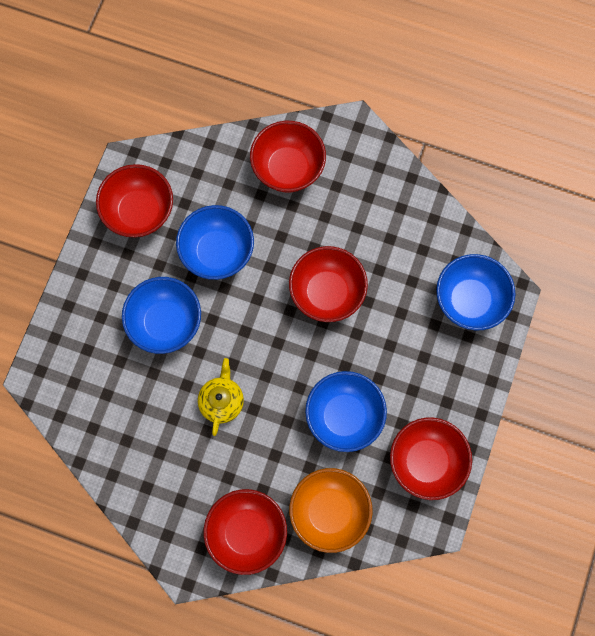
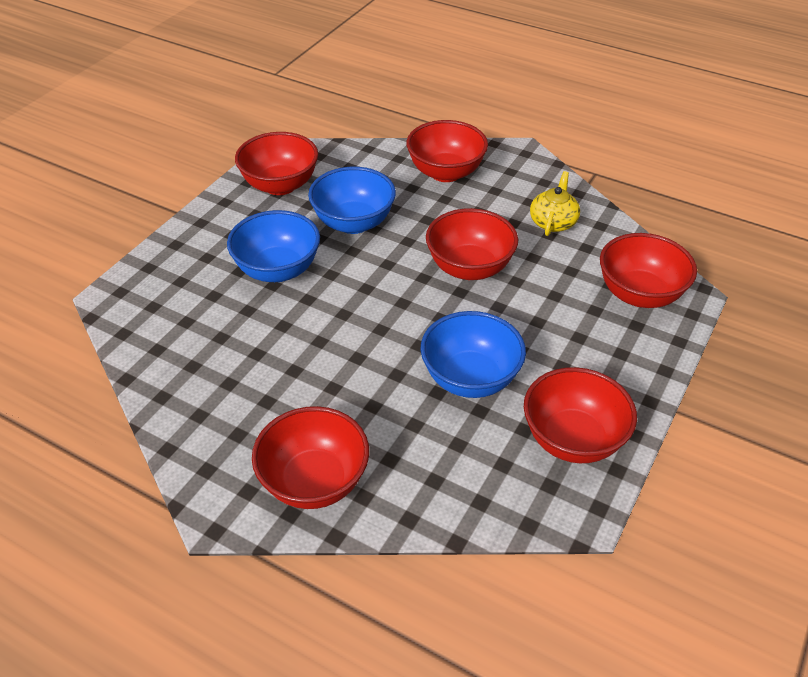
camera: 10 degrees right, 30 degrees down
yellow teapot [198,358,244,436] -> yellow teapot moved to [530,171,580,236]
orange bowl [289,468,373,553] -> none
blue bowl [436,254,515,331] -> red bowl [600,233,697,308]

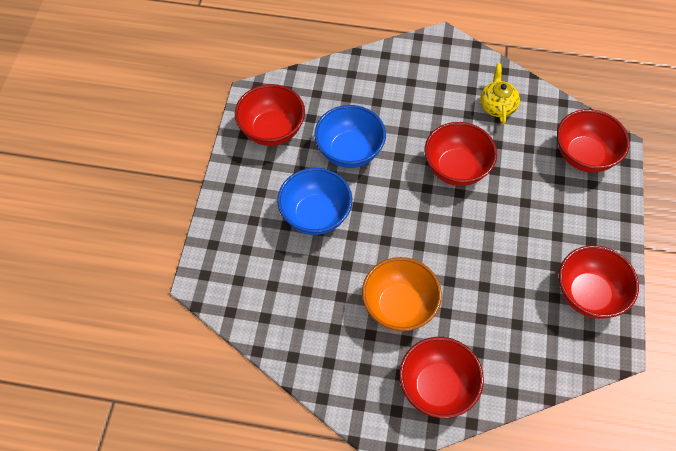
camera: 20 degrees left, 15 degrees up
red bowl [406,120,488,182] -> none
blue bowl [421,311,526,398] -> none
none -> orange bowl [362,257,442,332]

